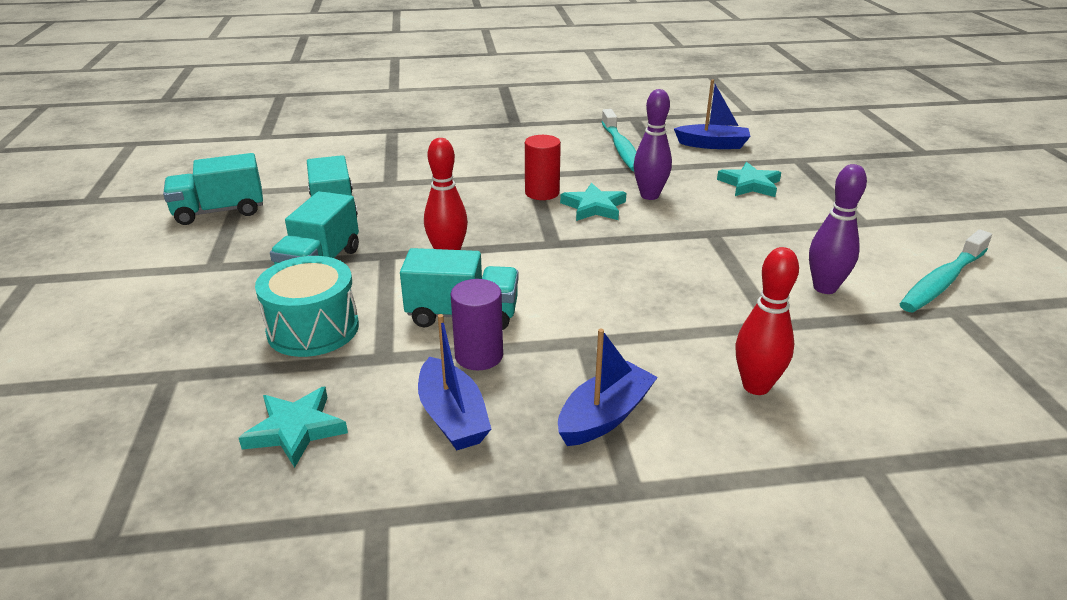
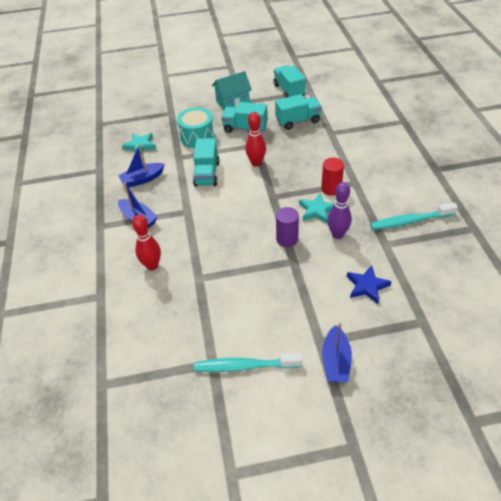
camera: 90 degrees right, 15 degrees up
purple cylinder [451,279,503,370] -> purple cylinder moved to [276,207,299,247]
blue boat [674,79,751,149] -> blue boat moved to [322,323,352,382]
turquoise star [717,162,781,197] -> blue star [347,265,392,304]
purple bowling pin [809,164,867,294] -> none
turquoise toothbrush [900,230,992,312] -> turquoise toothbrush turned 45 degrees counterclockwise [194,353,302,372]
none -> turquoise house [212,71,252,110]

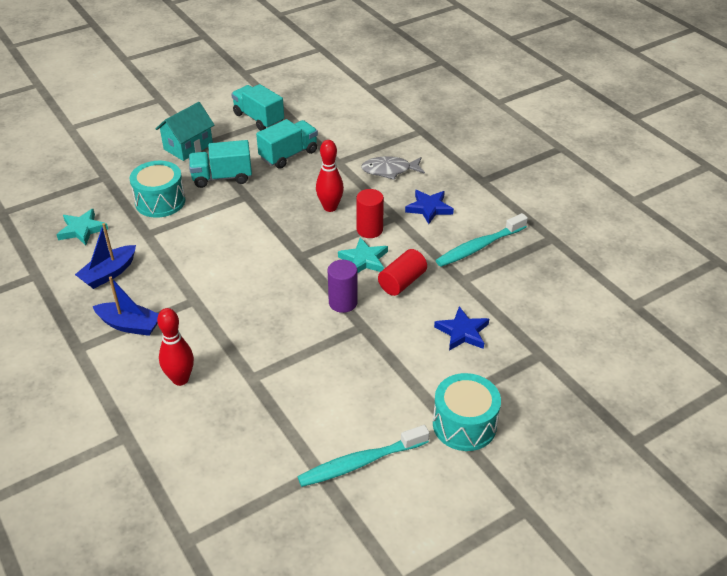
camera: 25 degrees left, 5 degrees down
turquoise truck [193,138,220,187] -> none
red bowling pin [245,112,266,167] -> red bowling pin moved to [316,140,344,212]
blue boat [322,323,352,382] -> turquoise drum [433,373,501,451]
purple bowling pin [327,182,352,239] -> red cylinder [378,249,427,296]
none -> grey fish [361,156,425,180]
none -> blue star [405,190,454,224]

